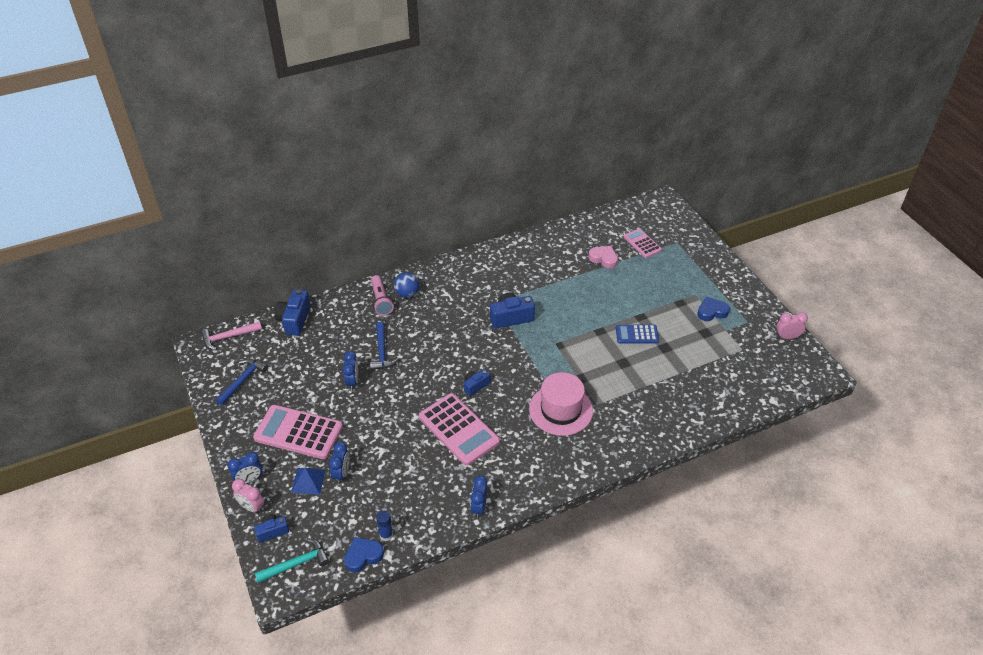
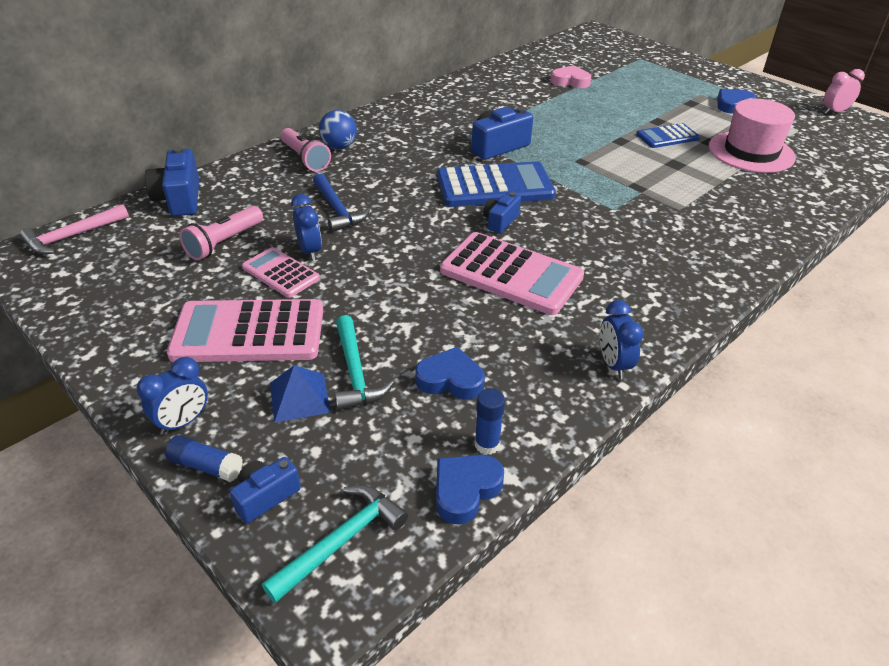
camera: 20 degrees left, 5 degrees down
blue hammer [216,359,268,406] -> none
pink clock [232,479,264,513] -> blue glue stick [165,435,243,482]
blue clock [329,442,349,484] -> turquoise hammer [334,315,394,410]
pink hat [529,372,593,436] -> pink hat moved to [709,99,796,173]
pink calculator [624,229,662,258] -> pink calculator moved to [242,247,320,298]
none -> pink flashlight [179,206,263,261]
none -> blue heart [415,347,485,399]
none -> blue calculator [437,161,556,207]

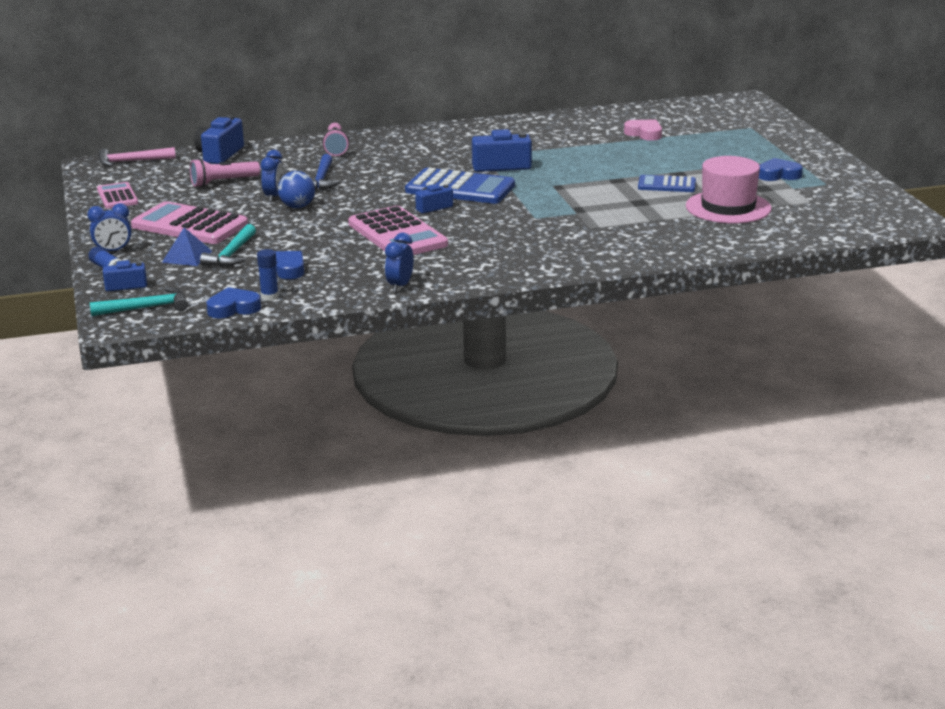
camera: 30 degrees right, 15 degrees down
pink calculator [242,247,320,298] -> pink calculator moved to [97,182,138,209]
blue ball [319,110,357,149] -> blue ball moved to [278,171,315,208]
pink clock [824,69,865,114] -> none

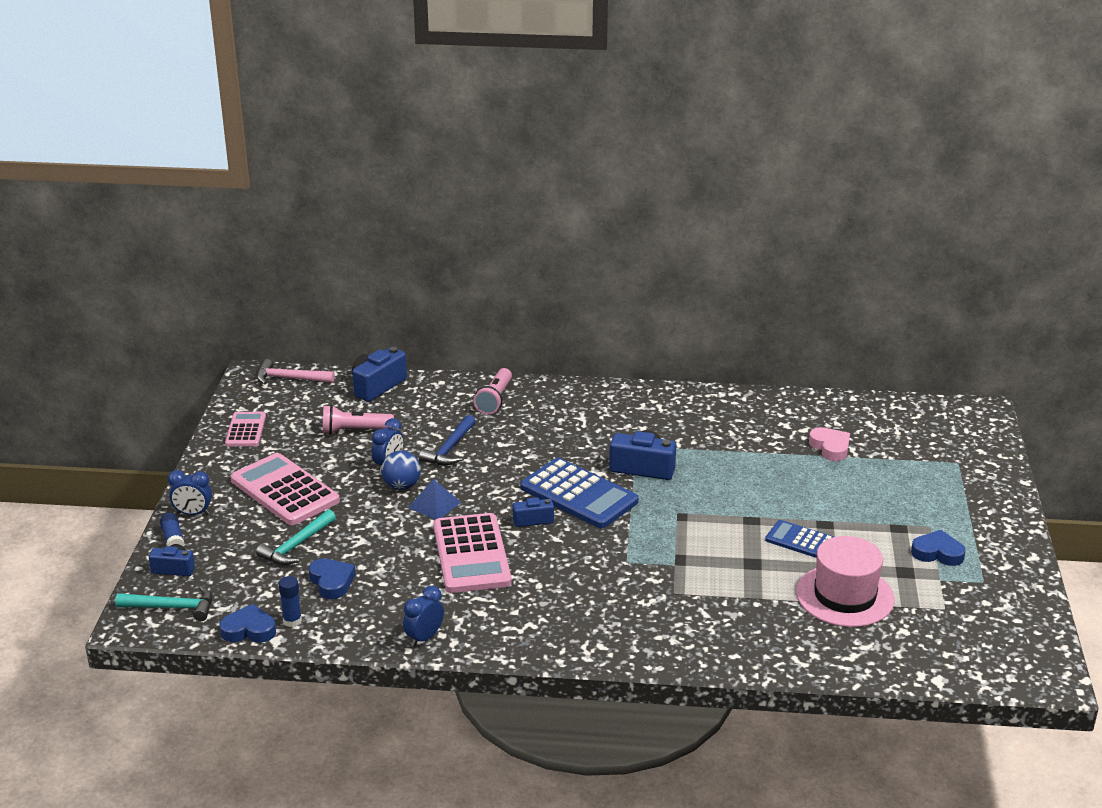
camera: 20 degrees right, 5 degrees up
blue pyramid [162,228,212,266] -> blue pyramid moved to [408,479,461,520]

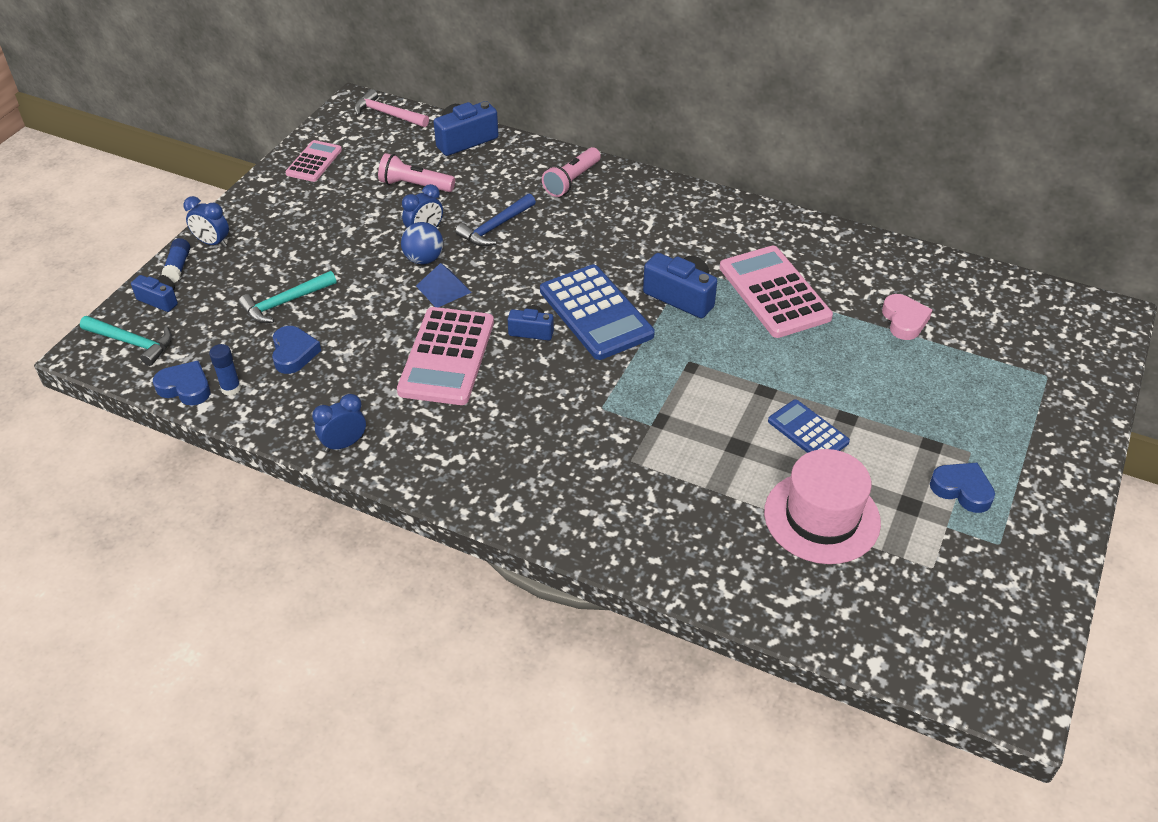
camera: 20 degrees right, 15 degrees up
pink calculator [230,453,340,525] -> pink calculator moved to [720,246,833,338]

